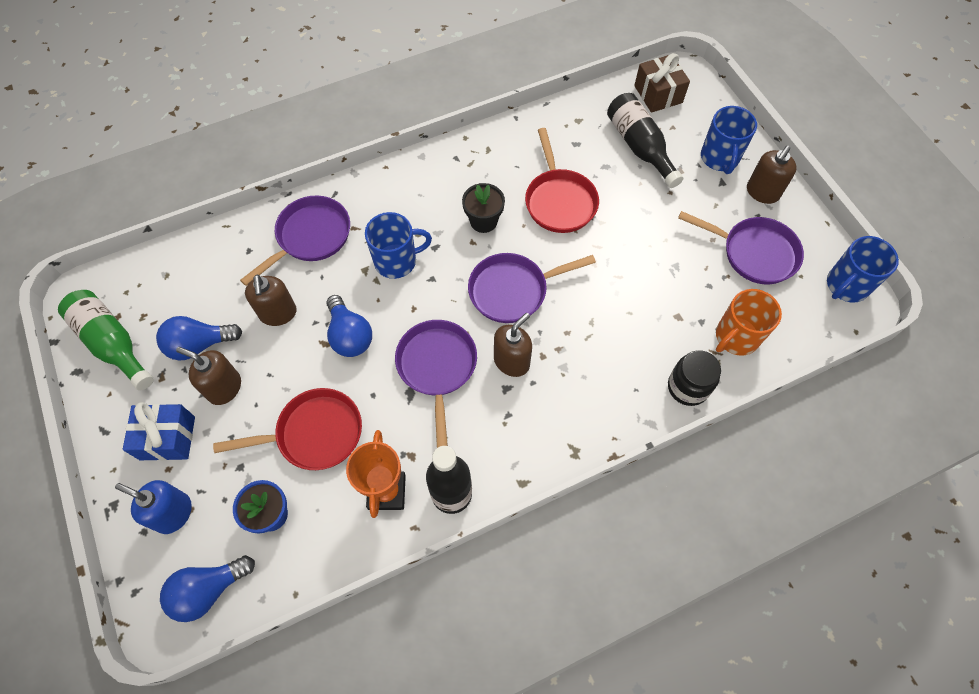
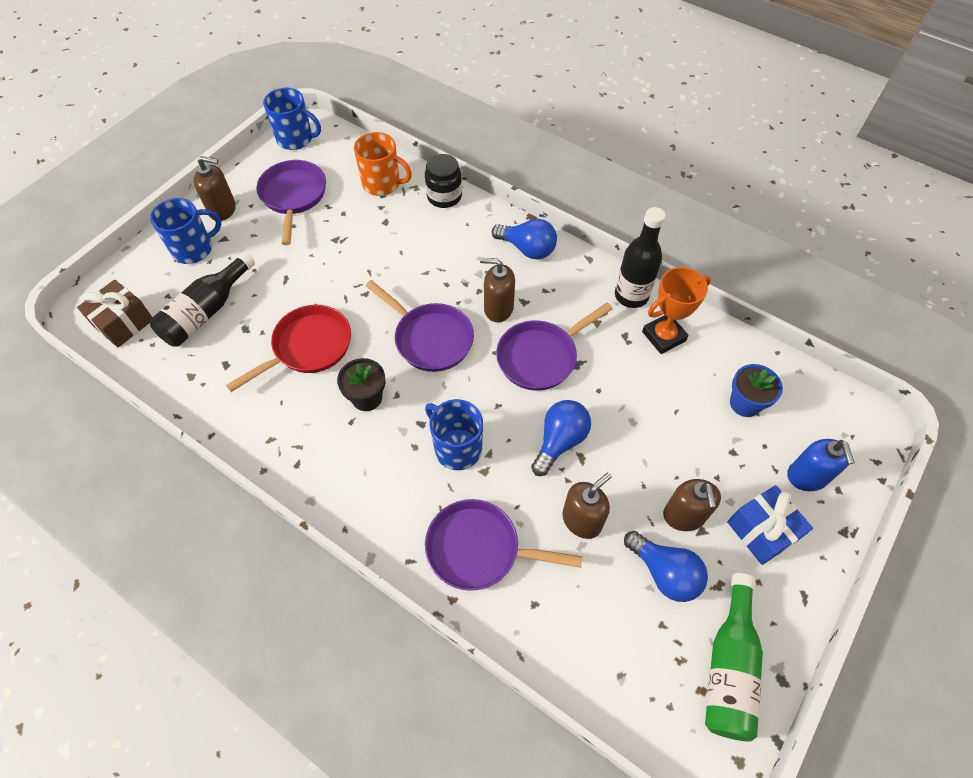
camera: 120 degrees left, 5 degrees down
blue light bulb [160,555,255,622] -> blue light bulb moved to [492,219,557,259]
red pan [213,388,362,470] -> none

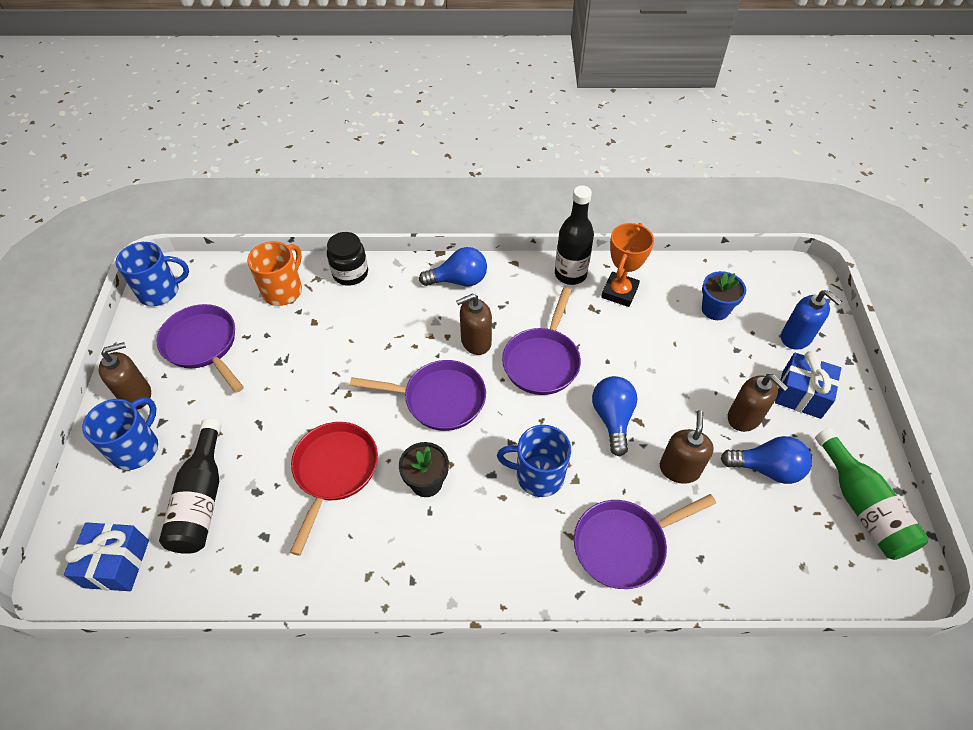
camera: 35 degrees left, 5 degrees down
brown gift [77,280,152,347] -> blue gift [64,522,149,591]
orange mug [354,132,412,196] -> orange mug turned 45 degrees counterclockwise [247,241,302,306]

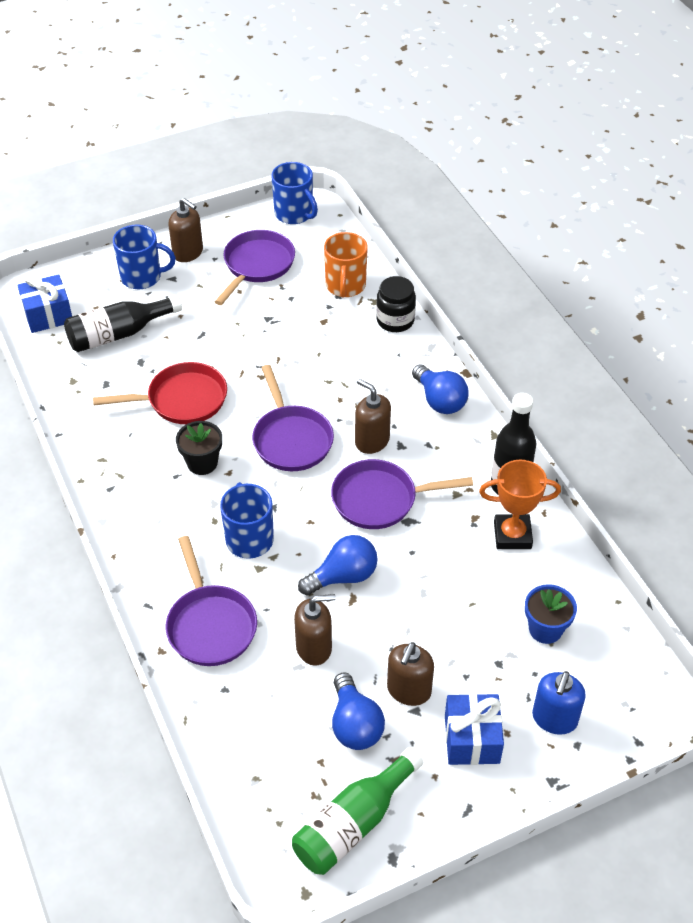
camera: 65 degrees right, 5 degrees down
orange mug [247,241,302,306] -> orange mug turned 90 degrees clockwise [324,232,368,298]
purple pan [574,494,716,589] -> purple pan turned 150 degrees counterclockwise [166,536,257,666]

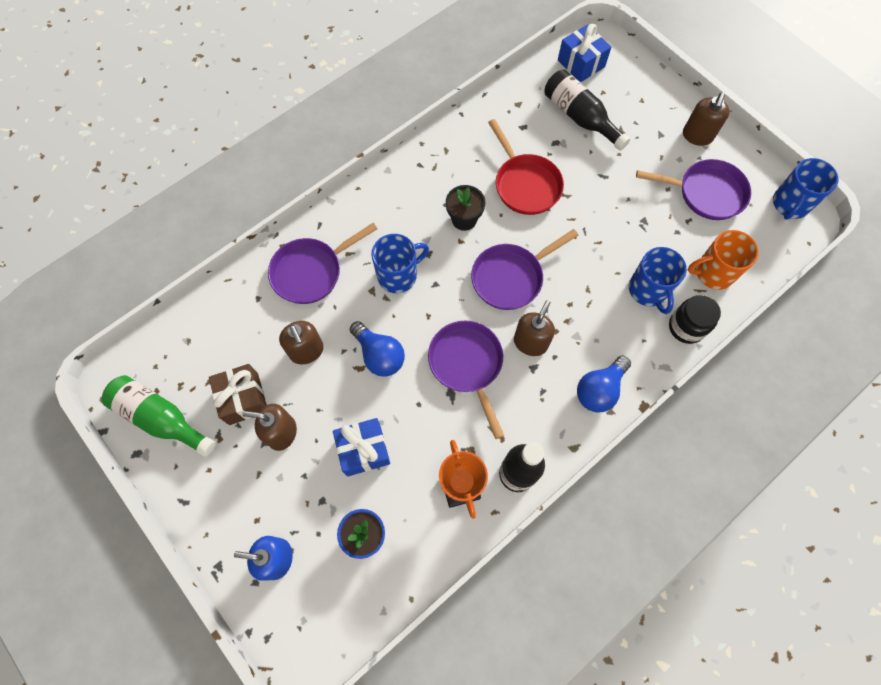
camera: 75 degrees right, 20 degrees up
blue mug [113,225,176,289] -> blue mug moved to [629,247,687,314]
blue light bulb [332,672,385,750] -> brown gift [209,364,267,425]
blue gift [445,694,504,765] -> blue gift moved to [333,418,390,477]

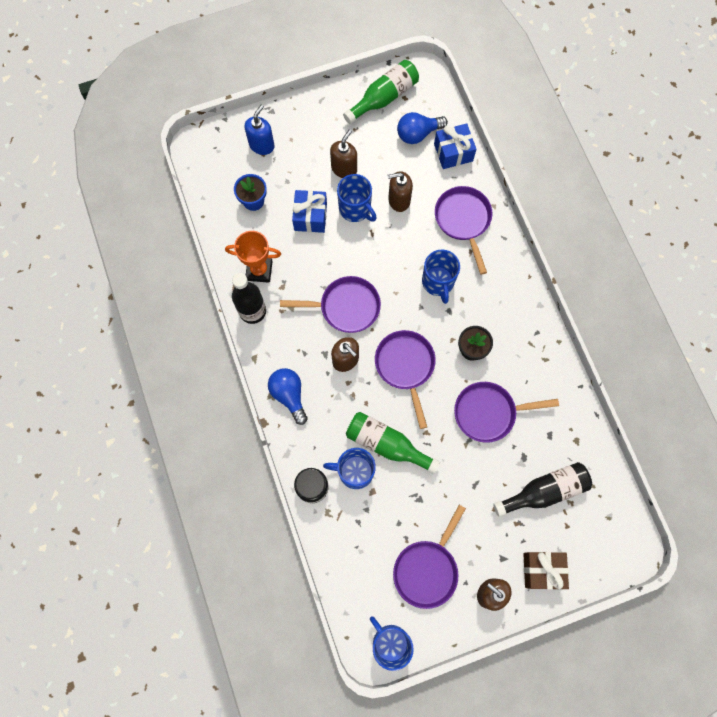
camera: 110 degrees right, 5 degrees up
brown gift [209,364,267,425] -> brown gift moved to [523,552,569,590]
blue light bulb [350,321,405,377] -> blue light bulb moved to [397,112,448,144]
red pan [488,119,564,215] -> purple pan [454,382,559,443]
blue gift [558,24,611,82] -> blue gift moved to [434,123,476,169]
orange mug [688,230,759,290] -> none
none -> blue mug [337,174,377,222]
none -> green bottle [346,412,440,474]

